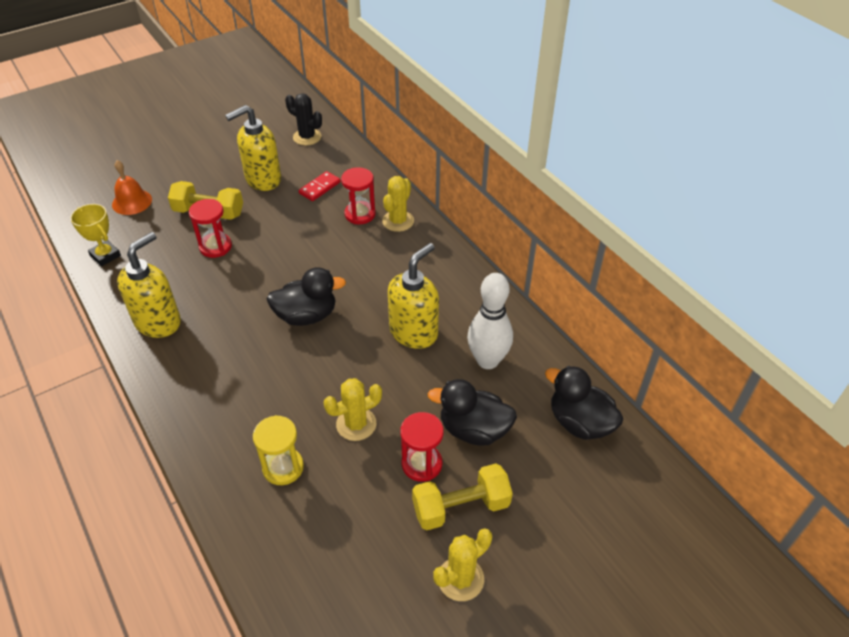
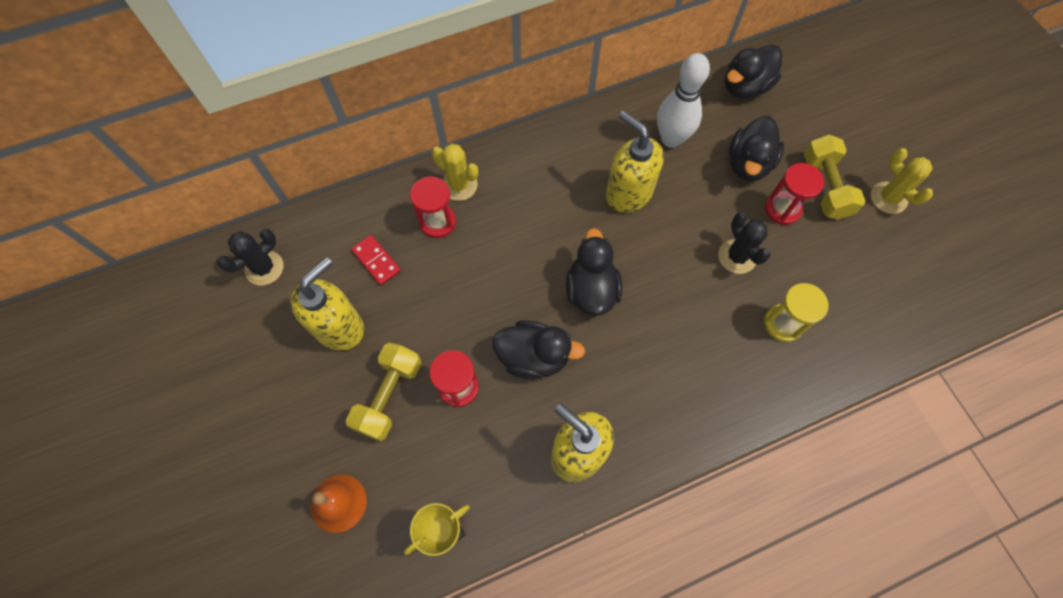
camera: 80 degrees left, 20 degrees up
yellow soap dispenser [225,105,281,191] -> yellow soap dispenser turned 120 degrees counterclockwise [290,257,364,351]
yellow cactus [323,378,382,441] -> black cactus [718,212,771,274]
none -> black duck [492,320,585,380]

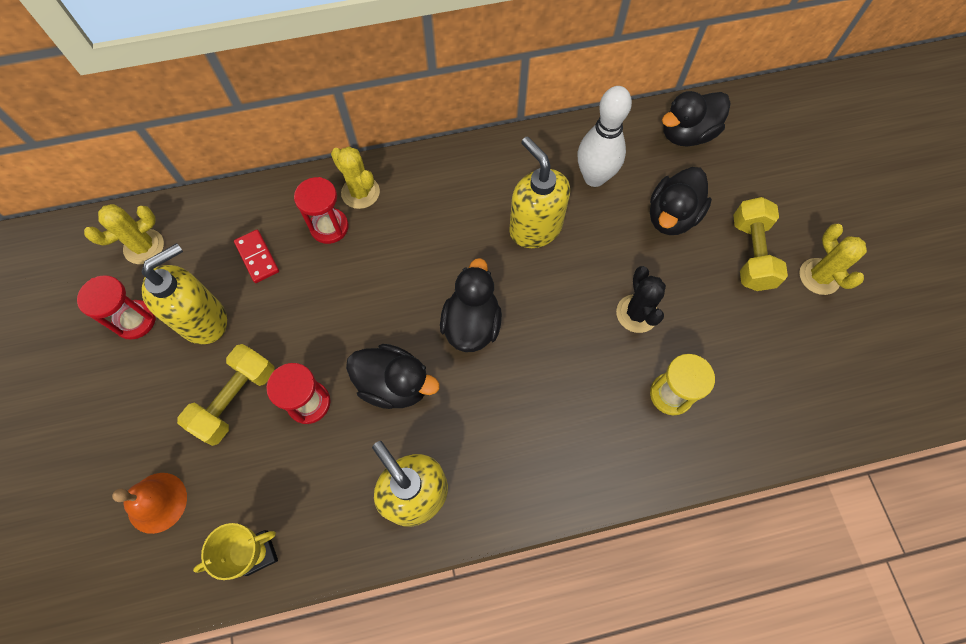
camera: 10 degrees right, 0 degrees up
black cactus [217,229,284,286] -> yellow cactus [84,204,164,264]
red hourglass [765,163,824,225] -> red hourglass moved to [77,275,156,340]

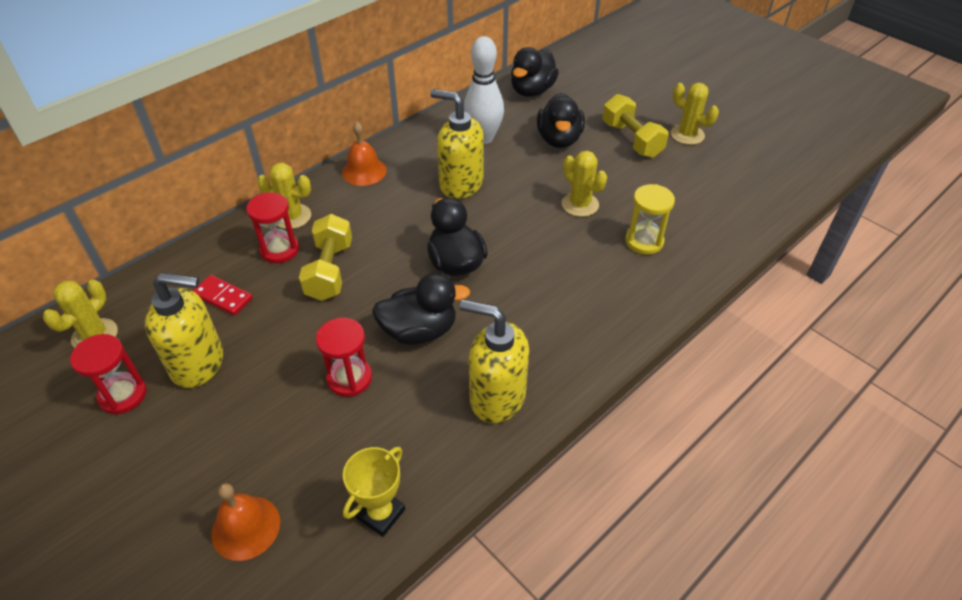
camera: 30 degrees left, 20 degrees down
yellow soap dispenser [141,243,227,344] -> yellow soap dispenser turned 75 degrees clockwise [145,272,223,388]
yellow dumbbell [177,344,274,446] -> yellow dumbbell moved to [299,214,352,301]
black cactus [616,266,666,333] -> yellow cactus [562,151,607,217]
none -> orange bell [342,122,387,186]

